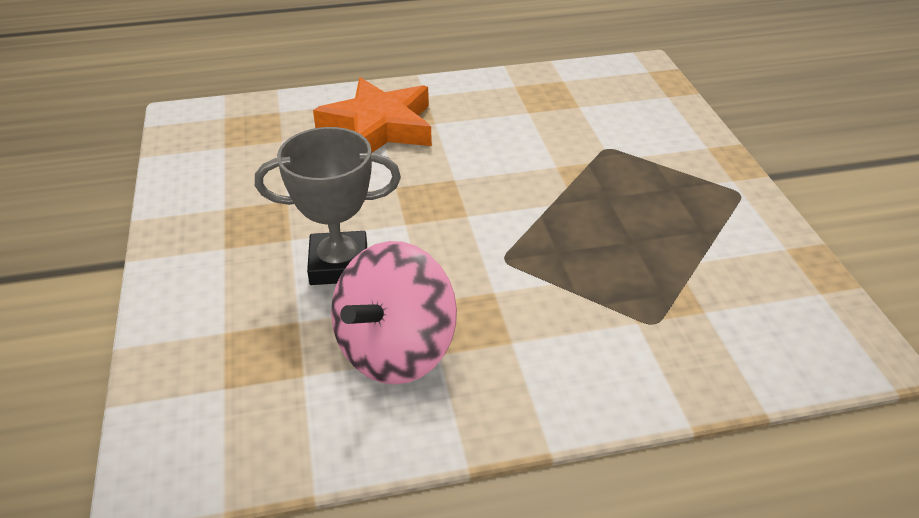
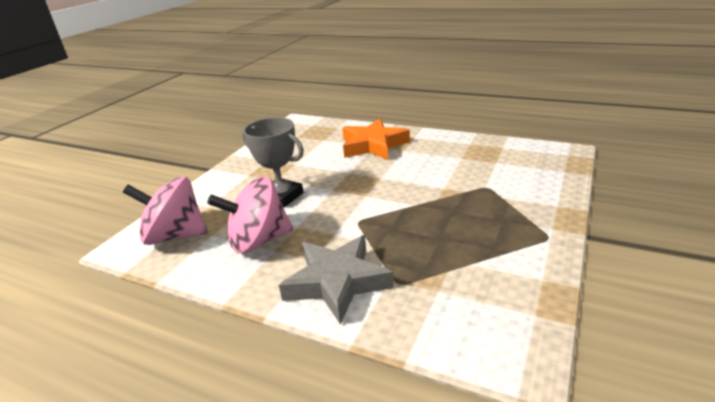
camera: 40 degrees right, 10 degrees down
none -> pink spinning top [123,177,208,245]
none -> grey star [279,235,394,324]

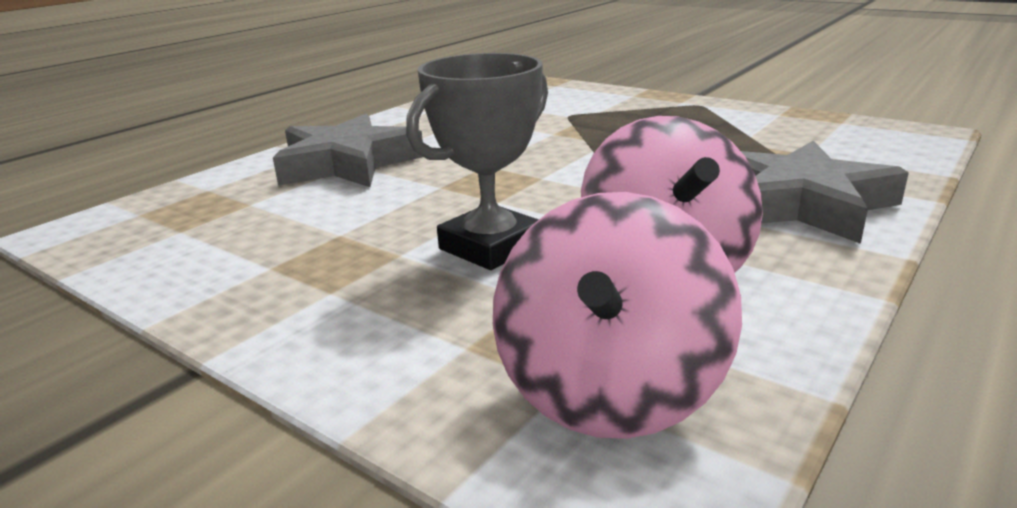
camera: 80 degrees left, 5 degrees down
orange star [342,119,410,160] -> grey star [273,114,423,187]

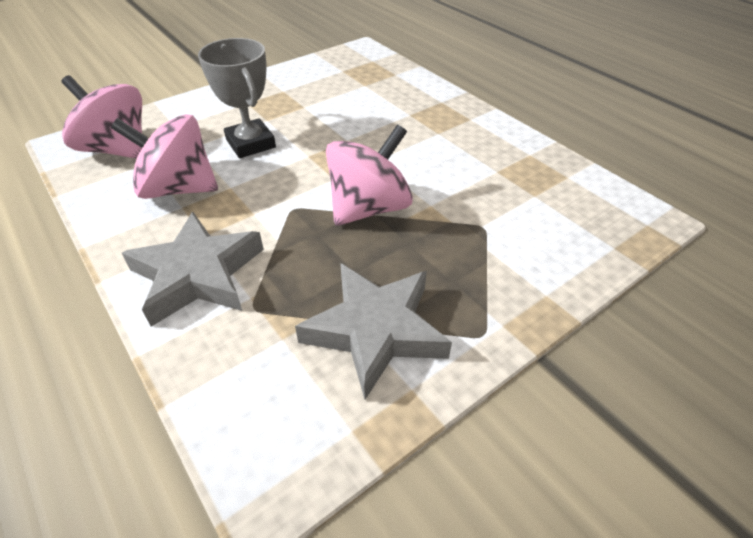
camera: 105 degrees right, 20 degrees up
grey star [273,114,423,187] -> grey star moved to [295,263,452,399]
none -> pink spinning top [326,124,413,226]

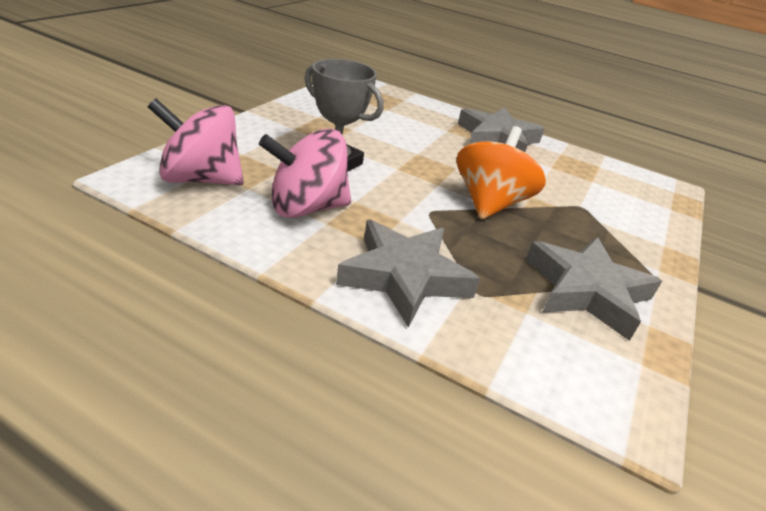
camera: 30 degrees left, 10 degrees down
pink spinning top [326,124,413,226] -> orange spinning top [457,126,546,219]
none -> grey star [458,107,545,152]

